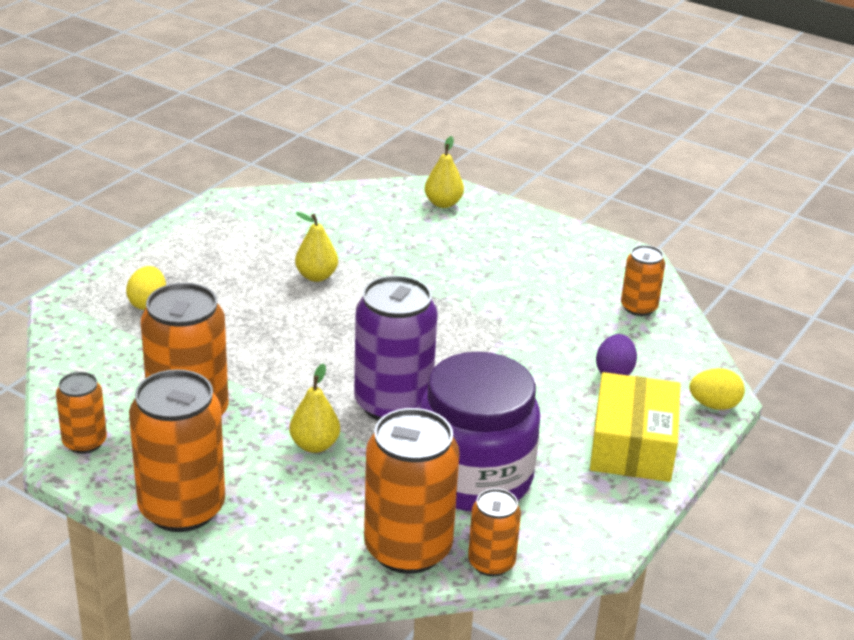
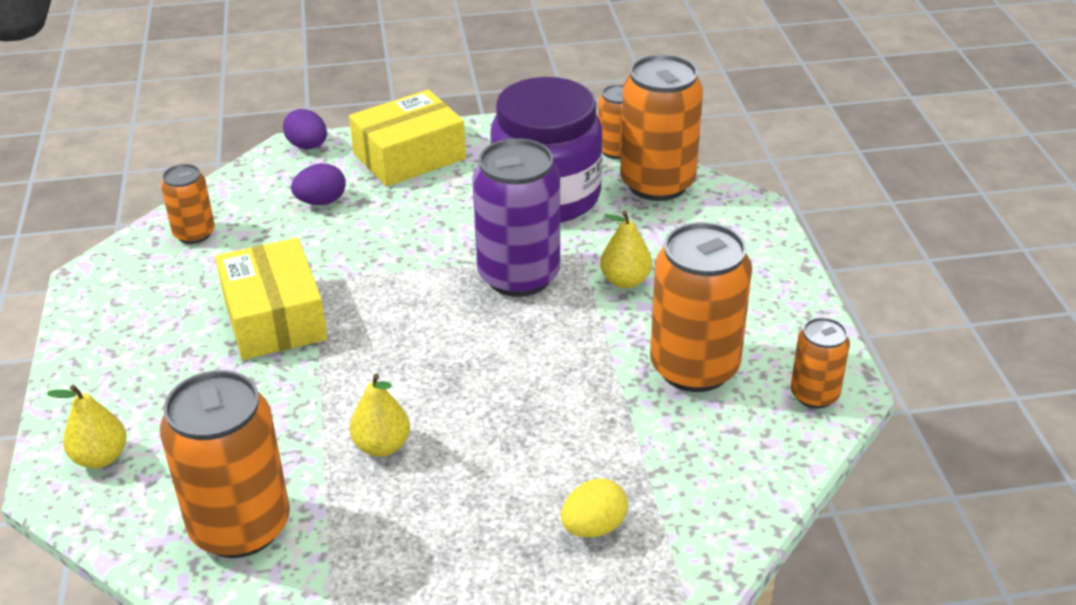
camera: 130 degrees left, 5 degrees up
orange can [129,369,225,532] -> orange can moved to [160,370,290,558]
yellow egg [689,368,745,410] -> purple egg [283,109,327,149]
none -> yellow box [215,238,328,360]

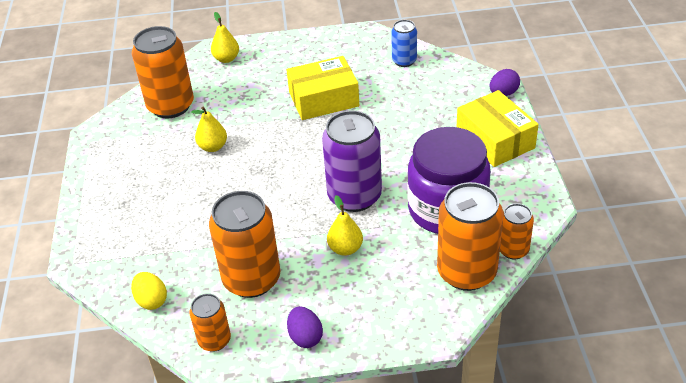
camera: 95 degrees right, 5 degrees up
orange can [161,164,215,244] -> blue can [391,20,417,67]
purple egg [291,163,346,205] -> purple egg moved to [287,306,323,348]
yellow egg [561,478,628,537] -> yellow egg moved to [131,272,167,310]

